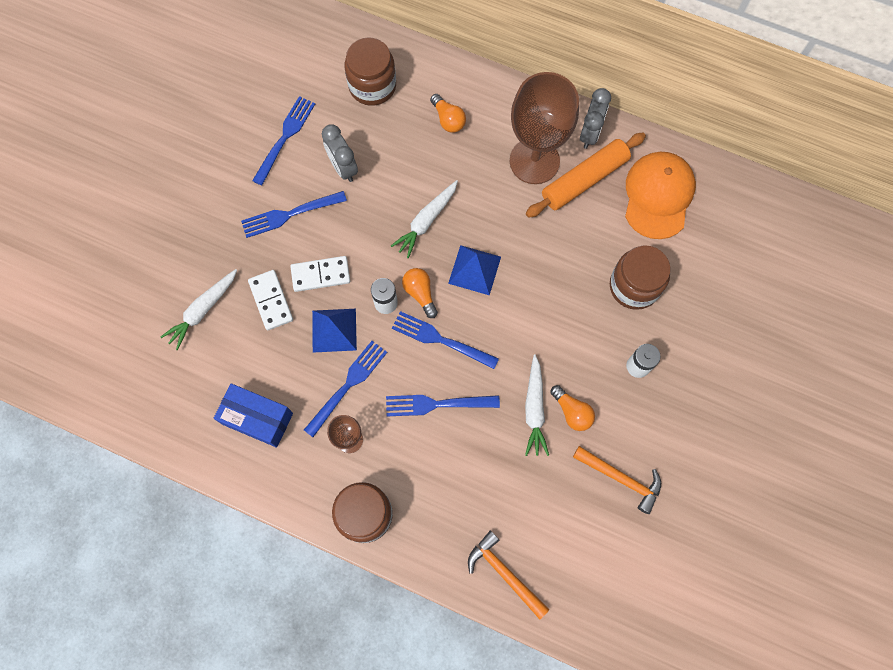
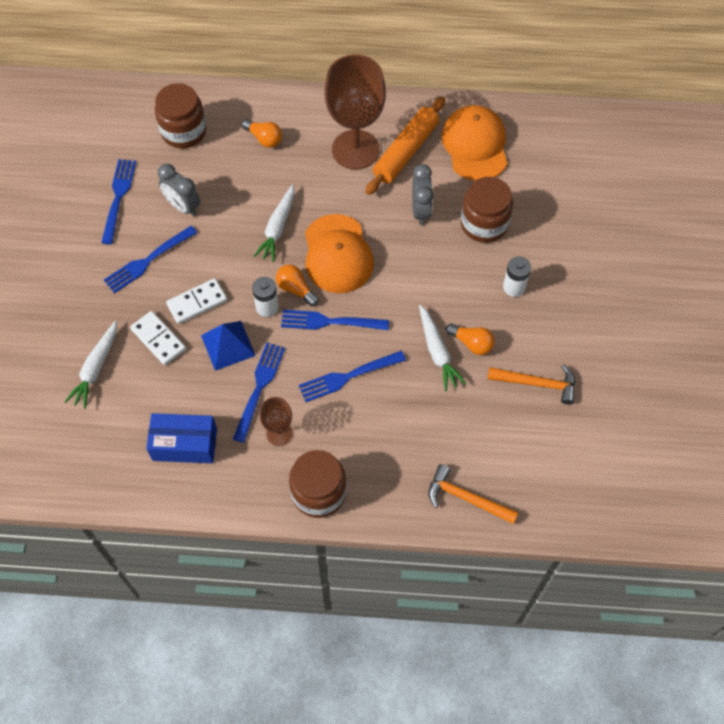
camera: 20 degrees left, 10 degrees down
blue pyramid [448,245,501,295] -> orange cap [305,214,374,293]
grey clock [580,88,611,149] -> grey clock moved to [412,164,433,225]

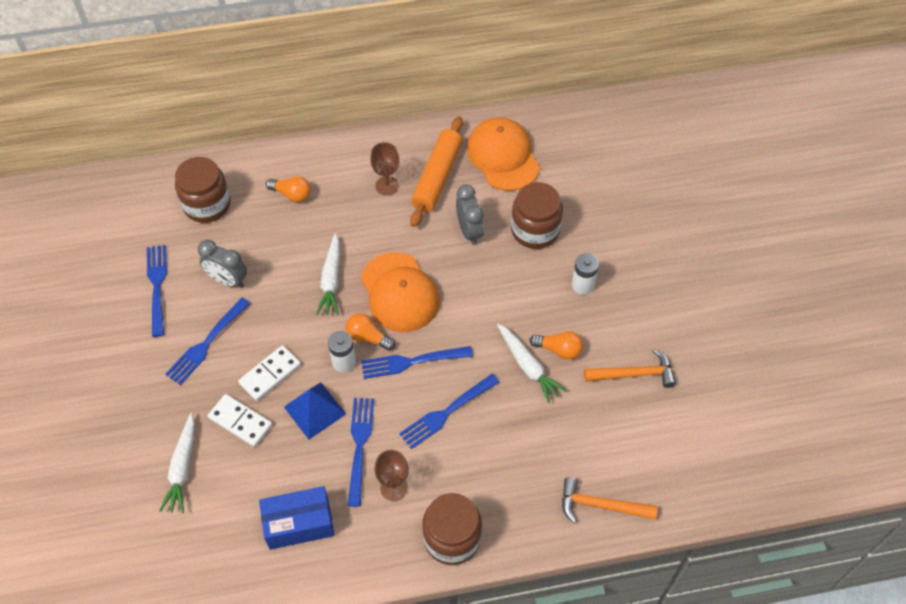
camera: 15 degrees left, 5 degrees down
brown goblet [325,55,386,169] -> brown goblet [370,142,399,195], size x0.48

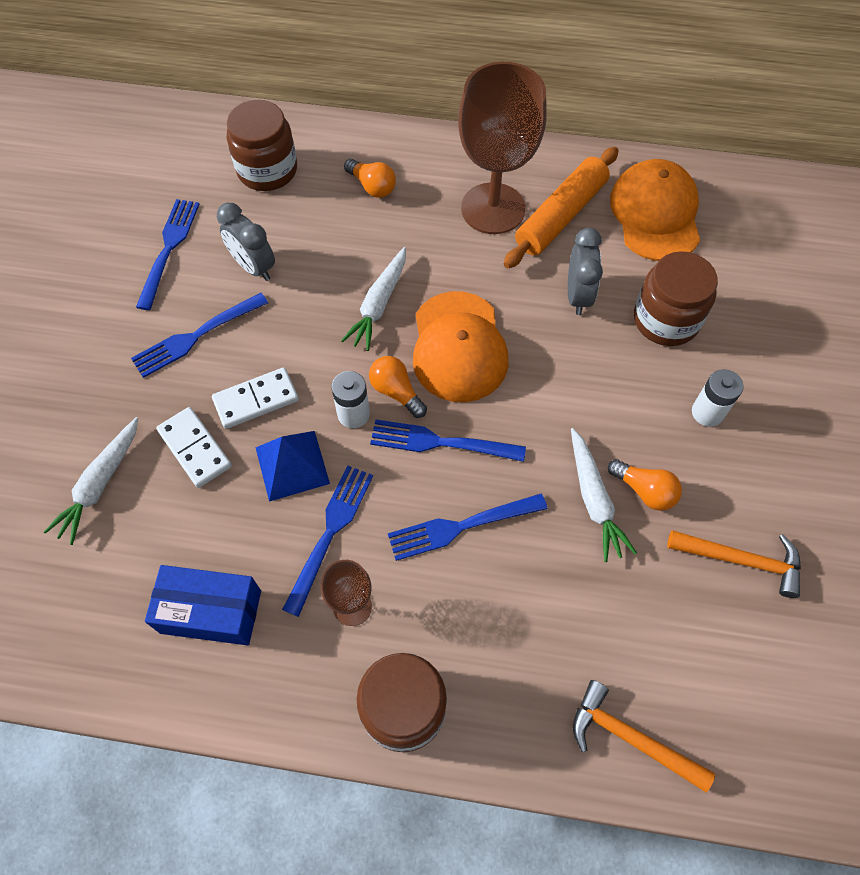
camera: 20 degrees right, 5 degrees up
brown goblet [370,142,399,195] -> brown goblet [458,62,547,234], size x2.09

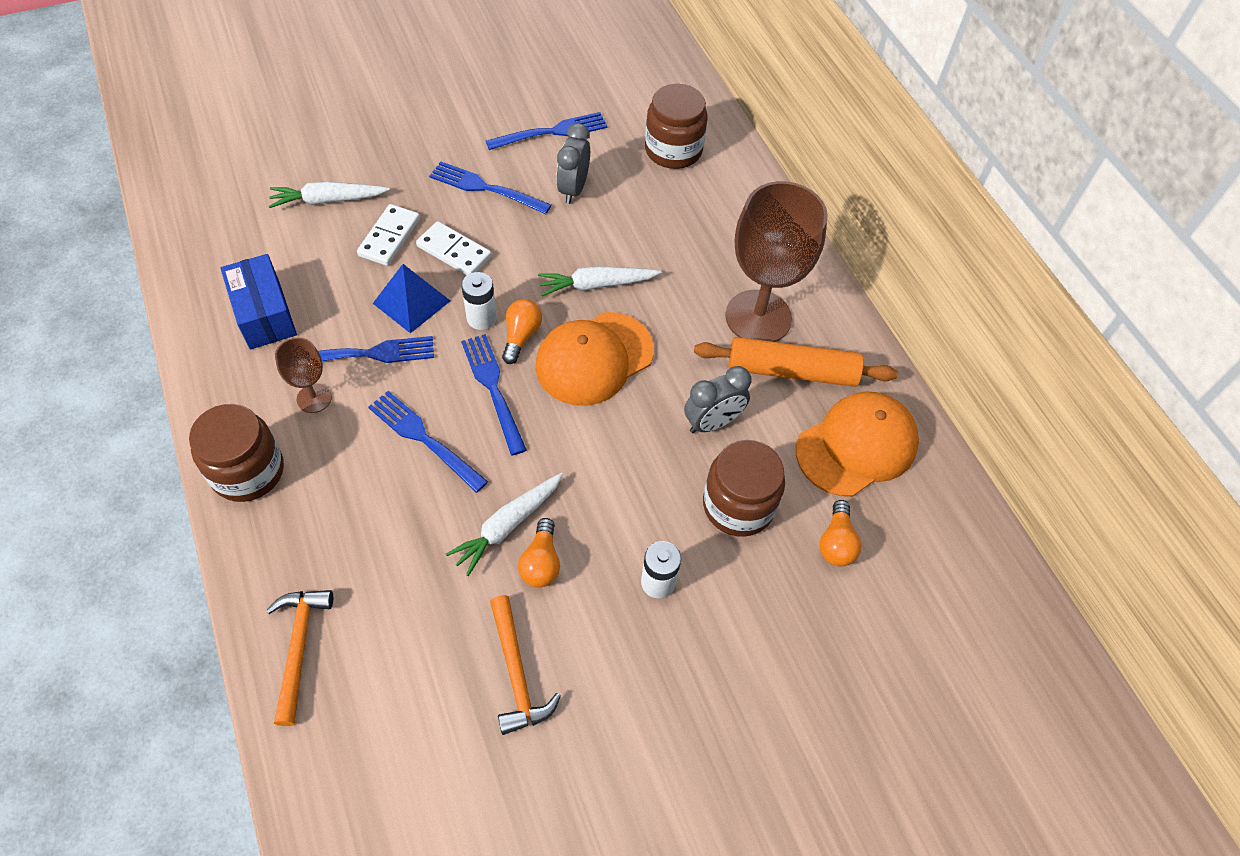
camera: 55 degrees right, 5 degrees down
orange light bulb [344,159,396,198] -> orange light bulb moved to [820,500,862,566]

